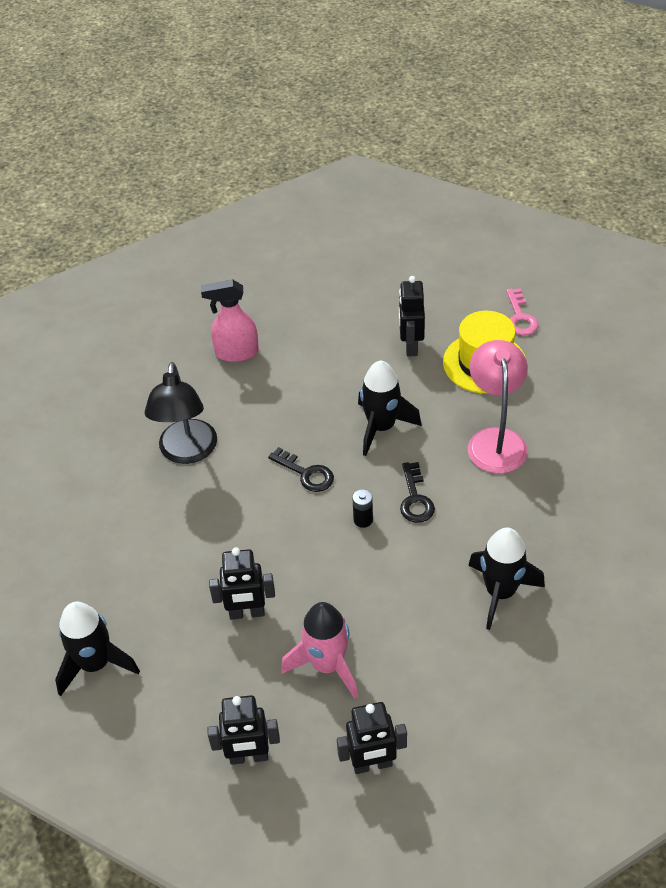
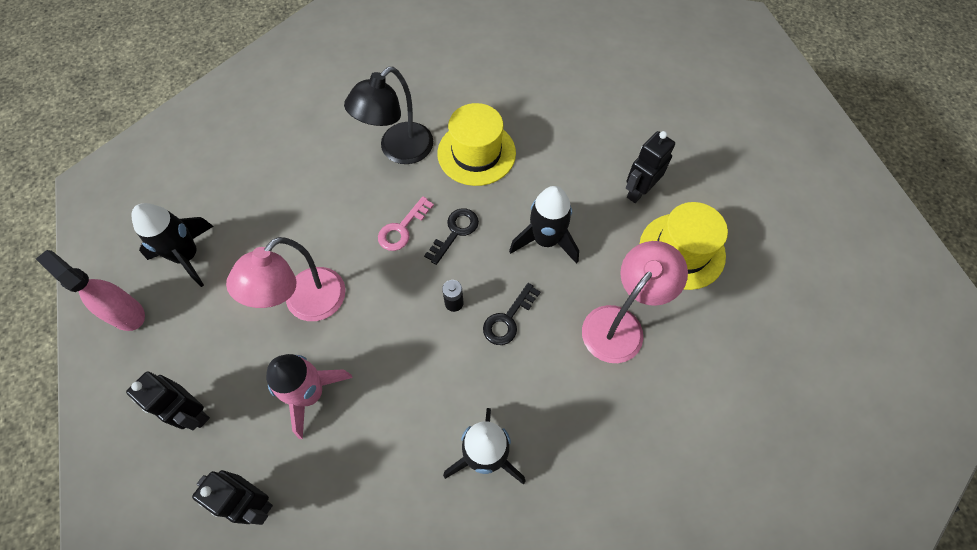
camera: 40 degrees right, 15 degrees up
pink spray bottle [201,279,259,362] -> pink spray bottle moved to [36,250,145,331]
black robot [209,547,275,620] -> pink lamp [226,237,346,321]
black key [268,447,334,492] -> black key turned 135 degrees counterclockwise [424,208,479,265]
pink key [506,288,538,335] -> pink key moved to [378,196,434,251]
none -> yellow hat [437,103,516,186]

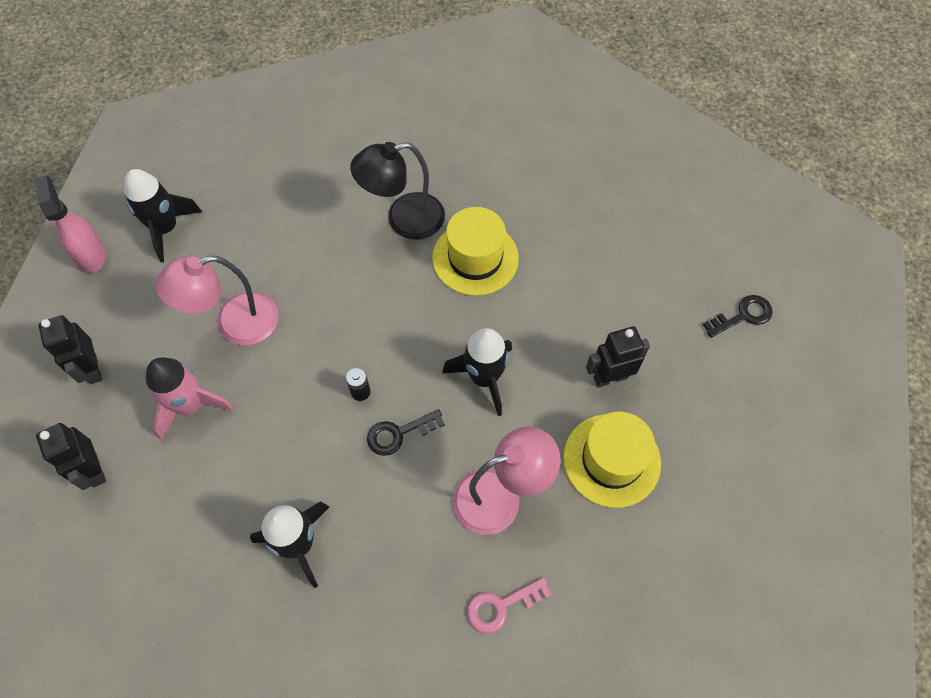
camera: 30 degrees right, 0 degrees up
pink key [378,196,434,251] -> pink key moved to [467,577,551,634]
black key [424,208,479,265] -> black key moved to [703,295,773,338]

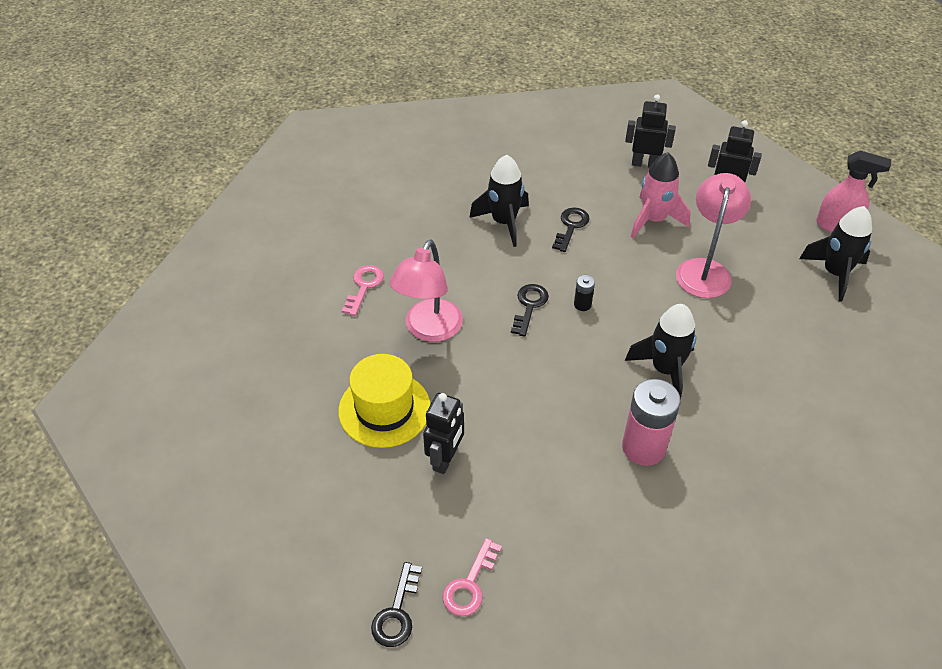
camera: 130 degrees right, 15 degrees down
black lamp [350,142,445,240] -> none
yellow hat [432,207,519,296] -> pink battery [622,379,681,466]
black rocket [442,328,512,416] -> black rocket moved to [625,304,697,398]
none -> pink key [443,538,502,616]
none -> black key [552,207,590,252]

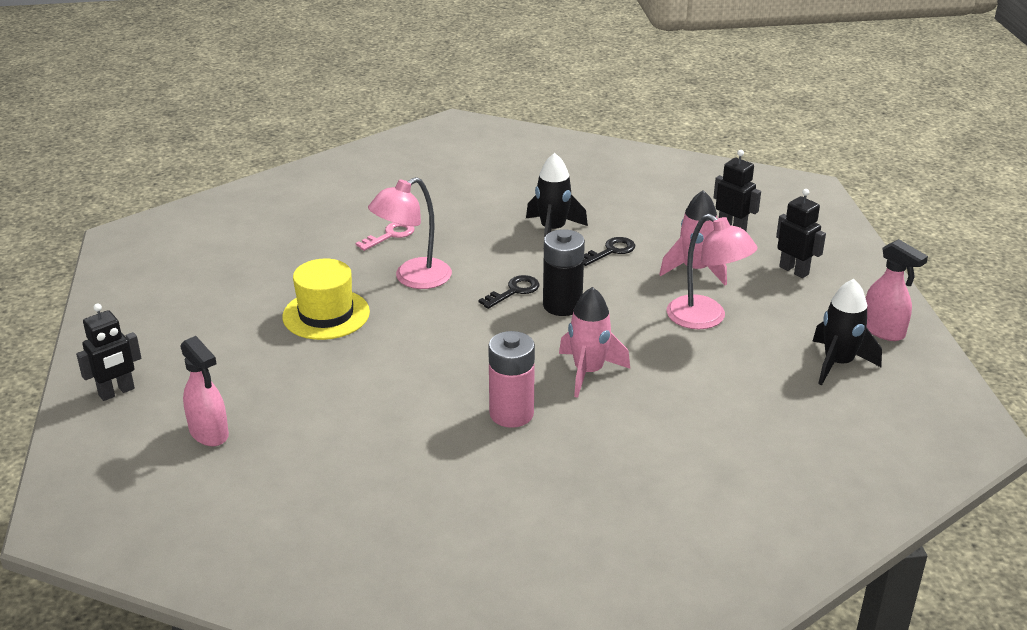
camera: 30 degrees right, 15 degrees down
black key [371,562,422,647] -> pink spray bottle [180,336,229,446]
black robot [423,393,464,474] -> black robot moved to [76,303,141,401]
pink key [443,538,502,616] -> none
black battery [574,275,595,311] -> black battery [543,229,585,316], size x2.18
black rocket [625,304,697,398] -> pink rocket [559,287,630,398]
pink lamp [676,173,751,298] -> pink lamp turned 90 degrees clockwise [667,214,758,329]

